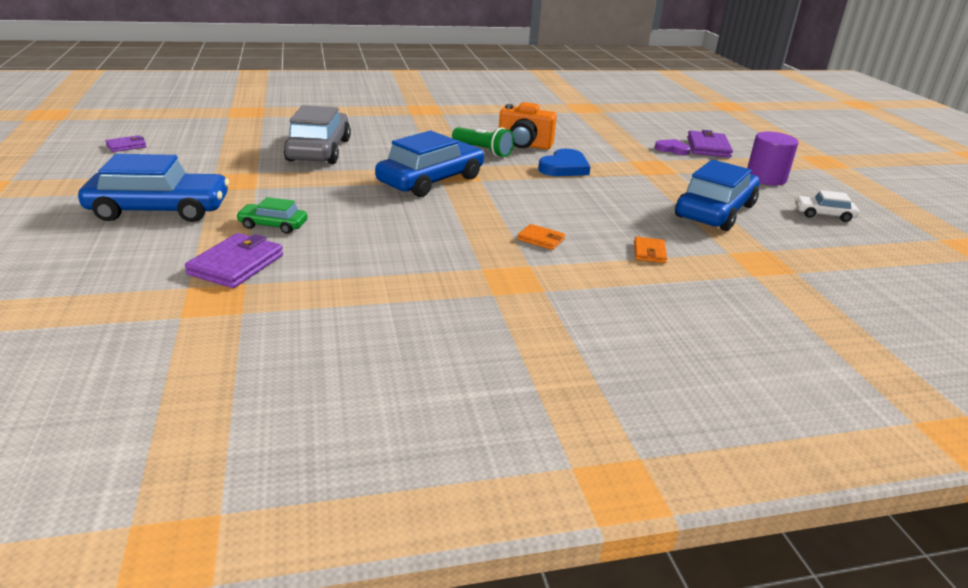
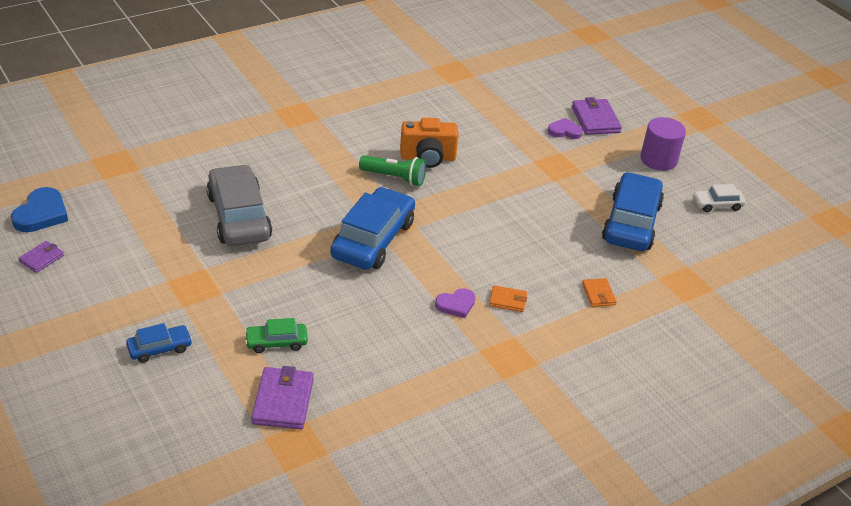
camera: 20 degrees left, 10 degrees up
blue car [78,154,229,222] -> blue car [126,323,192,363], size x0.49
blue heart [538,149,591,176] -> blue heart moved to [11,187,68,232]
none -> purple heart [435,288,476,318]

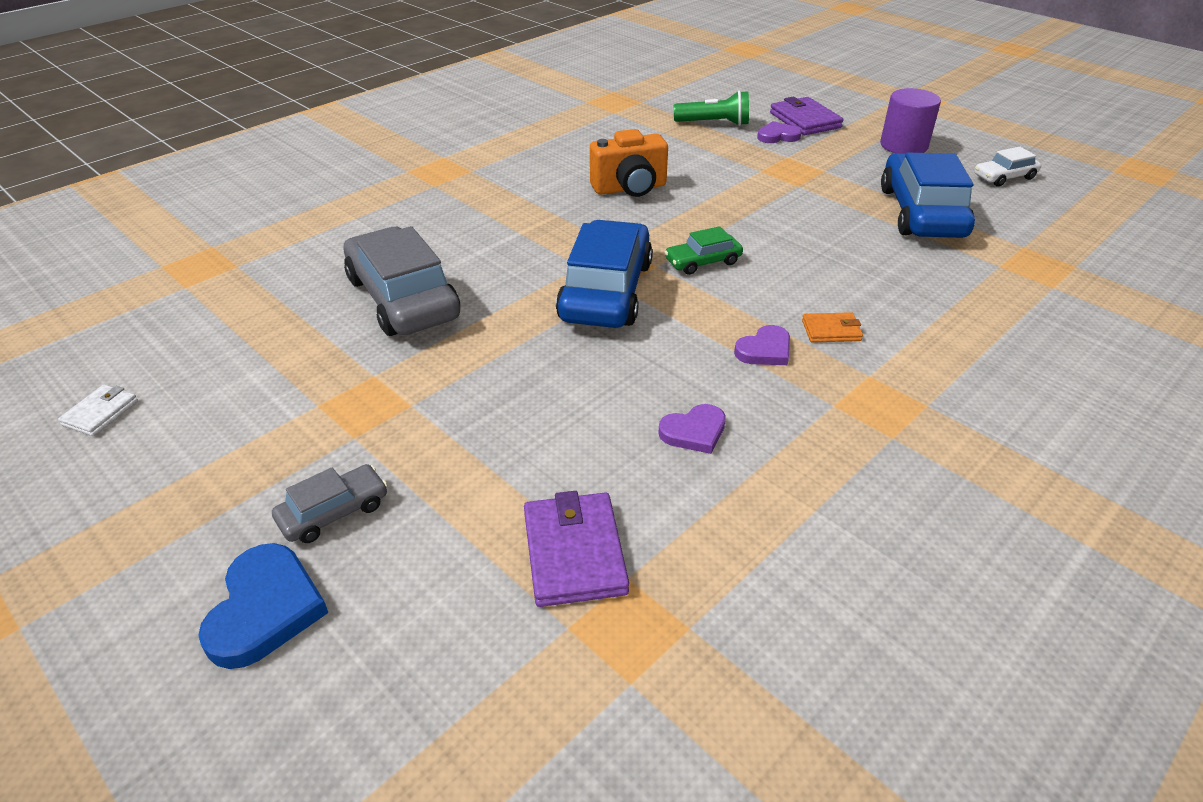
camera: 10 degrees left, 0 degrees up
blue heart [11,187,68,232] -> blue heart moved to [198,543,328,669]
purple wallet [18,241,64,273] -> white wallet [58,384,138,436]
blue car [126,323,192,363] -> grey car [272,464,387,543]
green car [245,318,308,353] -> green car moved to [665,226,743,275]
green flashlight [359,155,426,186] -> green flashlight moved to [674,91,749,126]
orange wallet [582,278,617,307] -> none
none -> purple heart [658,404,726,454]

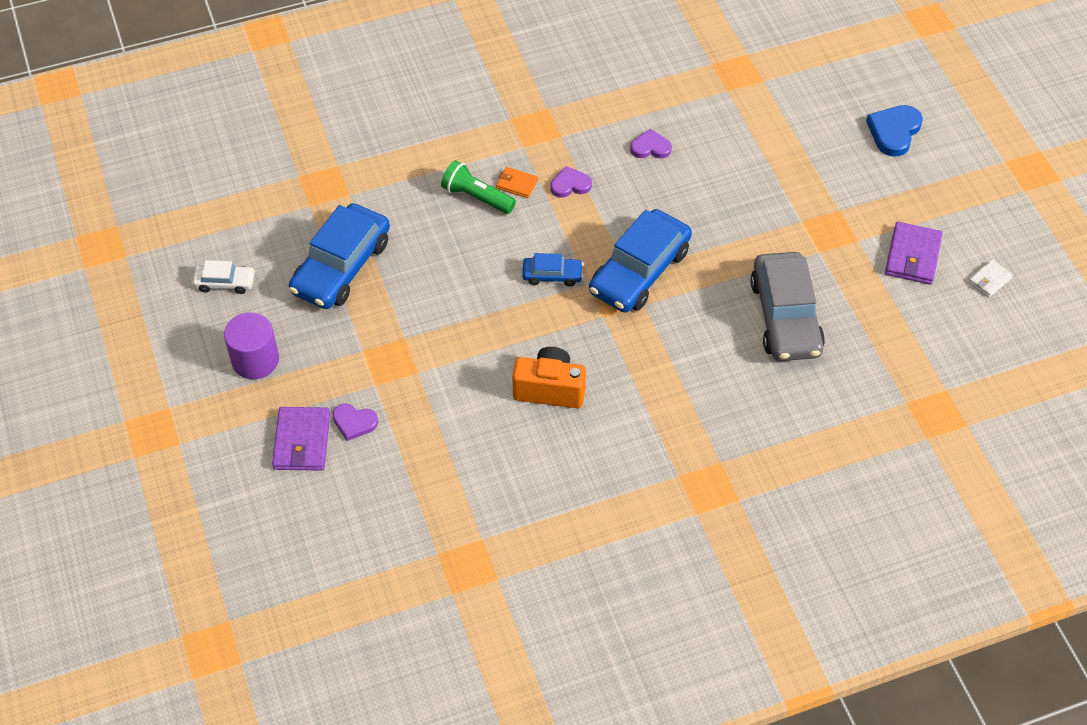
camera: 155 degrees left, 15 degrees up
grey car [272,464,387,543] -> none
purple wallet [524,491,629,607] -> purple wallet moved to [885,222,943,285]
green car [665,226,743,275] -> blue car [522,253,584,287]
green flashlight [674,91,749,126] -> green flashlight moved to [441,160,516,214]

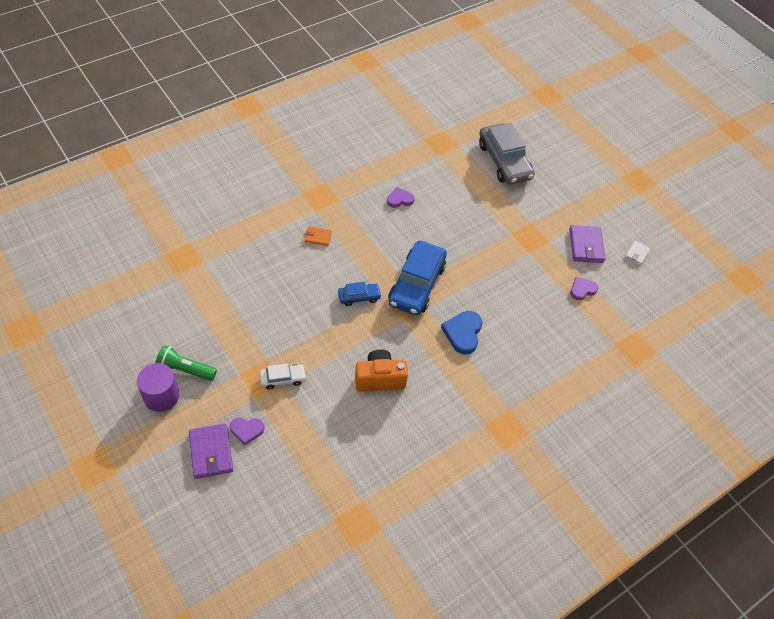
camera: 20 degrees left, 0 degrees up
white car [193,260,255,294] -> white car moved to [259,363,306,390]
blue car [289,203,390,309] -> none
green flashlight [441,160,516,214] -> green flashlight moved to [155,345,217,381]
purple heart [550,166,592,198] -> purple heart moved to [570,277,598,300]
grey car [750,252,825,361] -> grey car moved to [479,123,535,185]
blue heart [866,105,923,157] -> blue heart moved to [441,311,482,355]

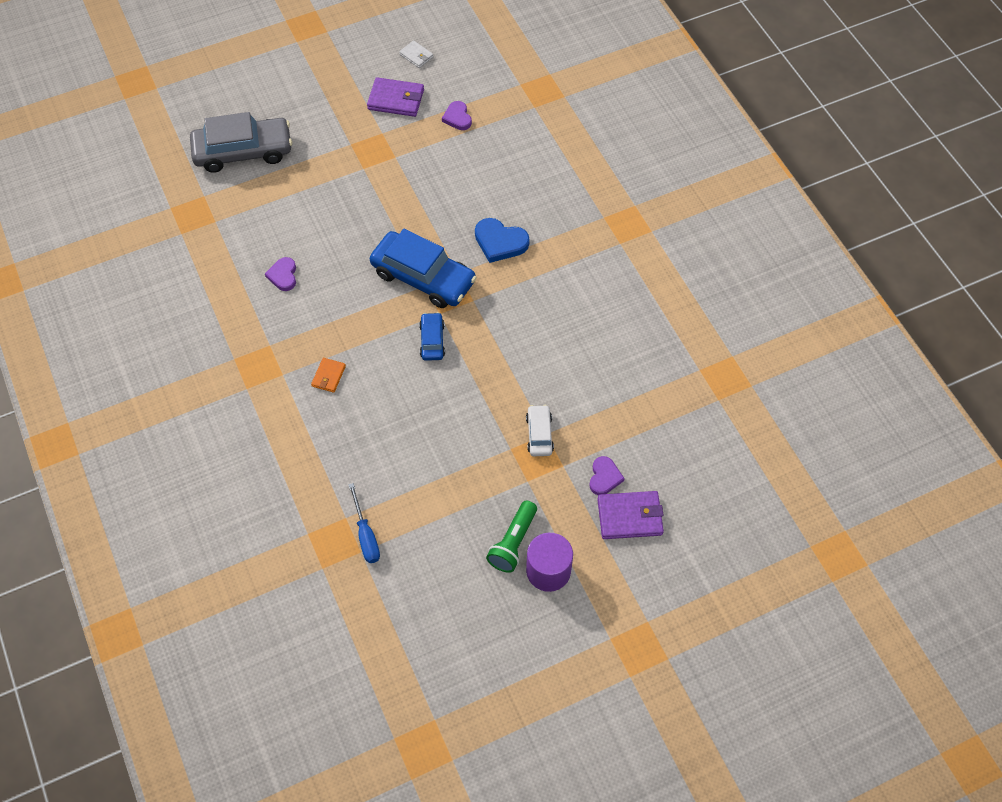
camera: 75 degrees left, 5 degrees up
orange camera [355,349,408,392] -> none
none -> blue screwdriver [348,483,380,563]

